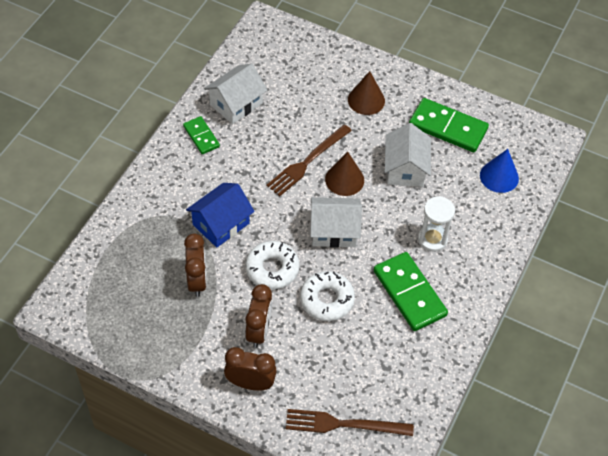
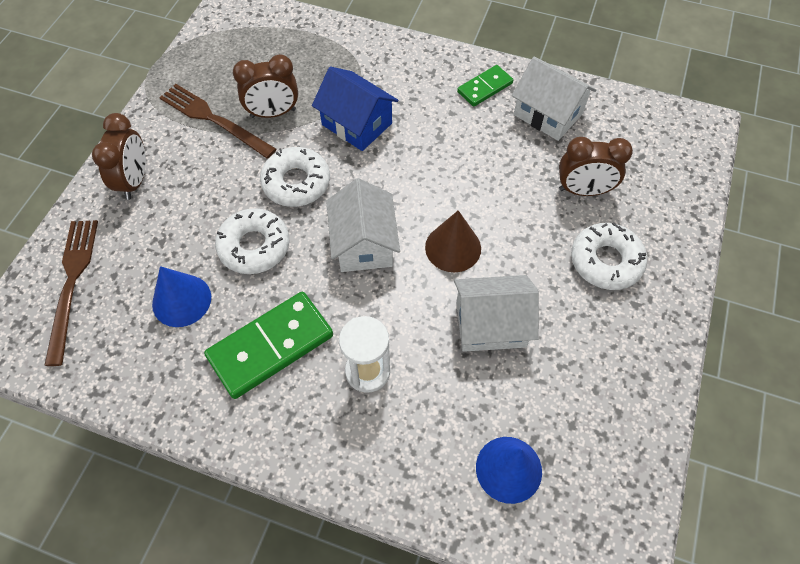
camera: 85 degrees right, 5 degrees up
brown clock [245,284,272,348] -> brown clock moved to [559,137,633,196]
brown fork [266,124,352,196] -> brown fork moved to [159,84,276,159]
brown cone [348,71,385,115] -> white donut [571,222,647,290]
green domino [409,98,489,152] -> none
none -> blue cone [152,266,211,327]

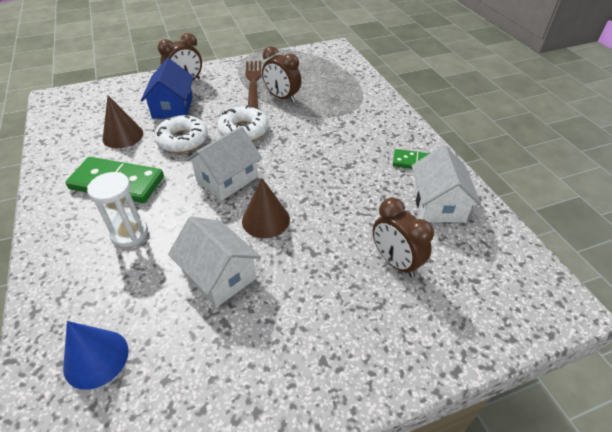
camera: 50 degrees right, 15 degrees down
brown fork [44,220,98,366] -> none
blue cone [152,266,211,327] -> brown cone [103,95,143,148]
blue house [312,66,398,151] -> blue house moved to [141,58,194,119]
white donut [571,222,647,290] -> none

